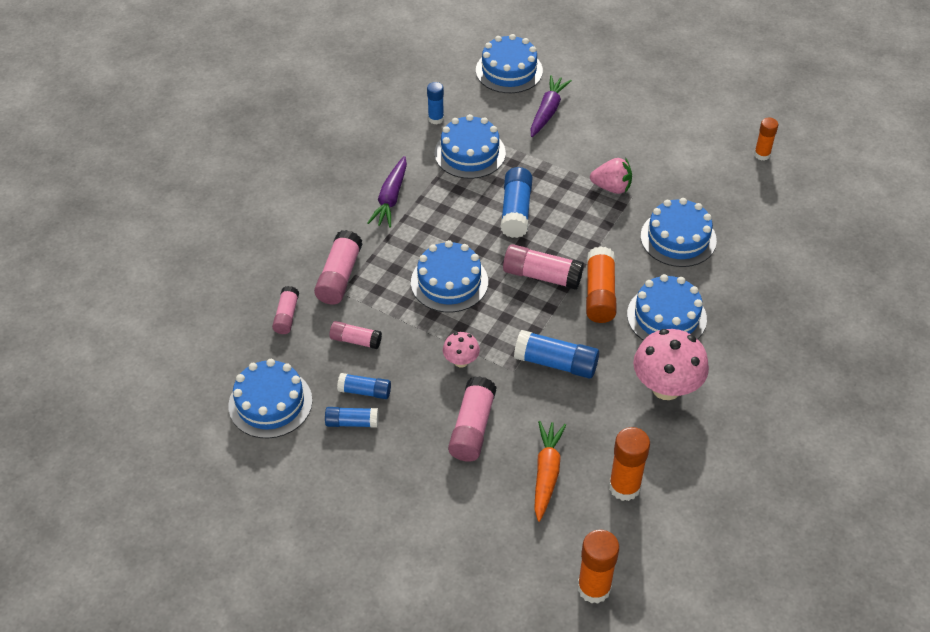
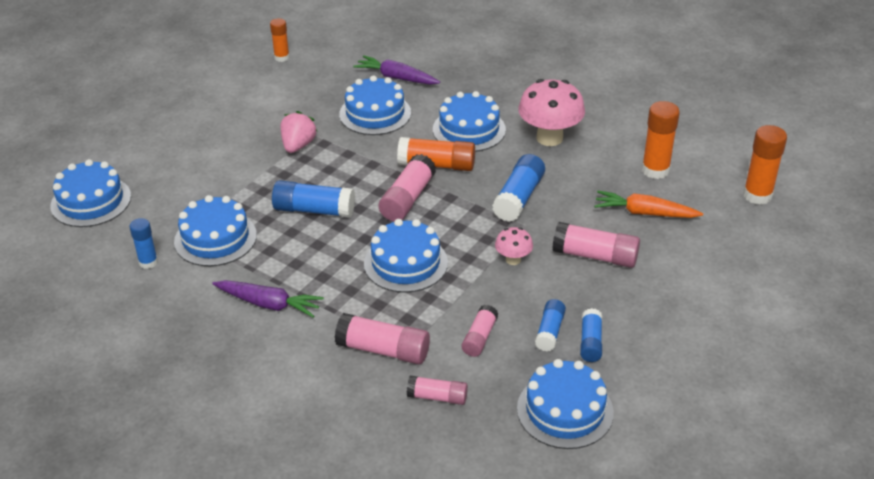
camera: 85 degrees left, 10 degrees down
purple carrot [531,75,572,137] -> purple carrot moved to [353,55,440,85]

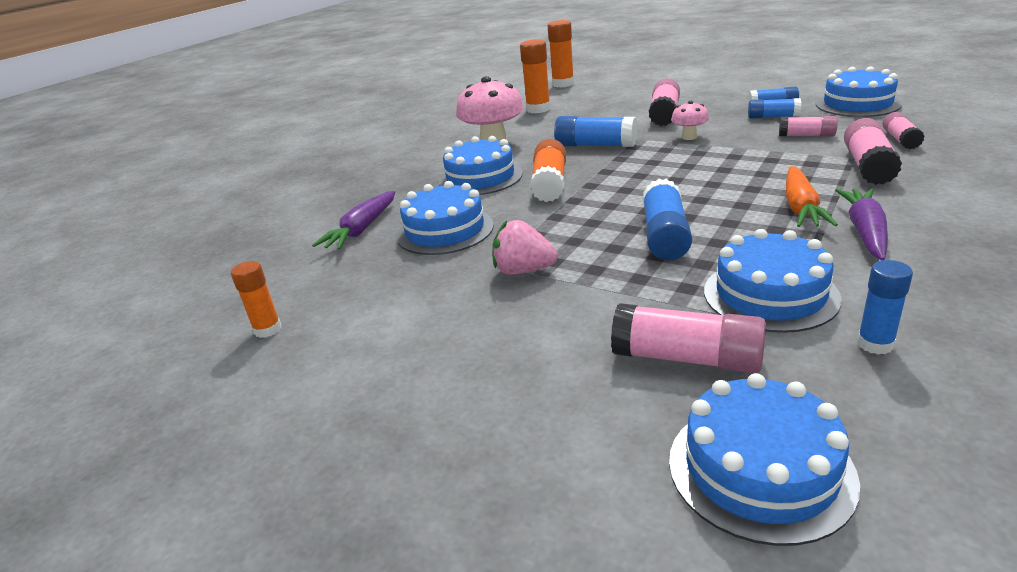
camera: 90 degrees left, 10 degrees down
blue cake [364,219,448,293] -> none
pink glue stick [379,154,436,221] -> pink glue stick moved to [611,303,766,373]
orange carrot [594,191,703,218] -> orange carrot moved to [786,166,838,227]

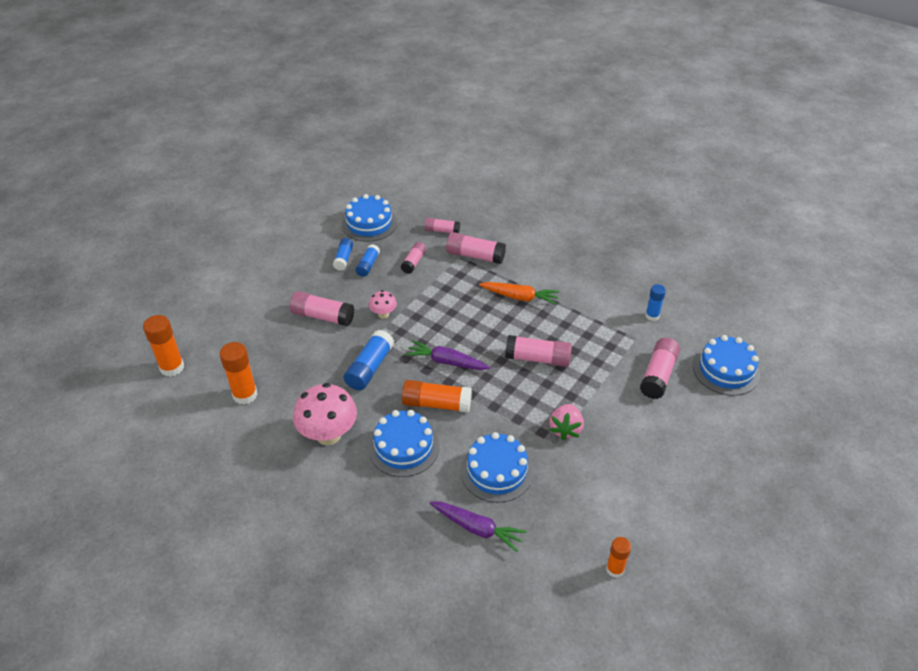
camera: 90 degrees left, 15 degrees up
blue glue stick [643,179,692,260] -> pink glue stick [505,335,572,367]
blue cake [704,229,842,333] -> none
purple carrot [835,189,888,260] -> purple carrot moved to [405,340,491,370]

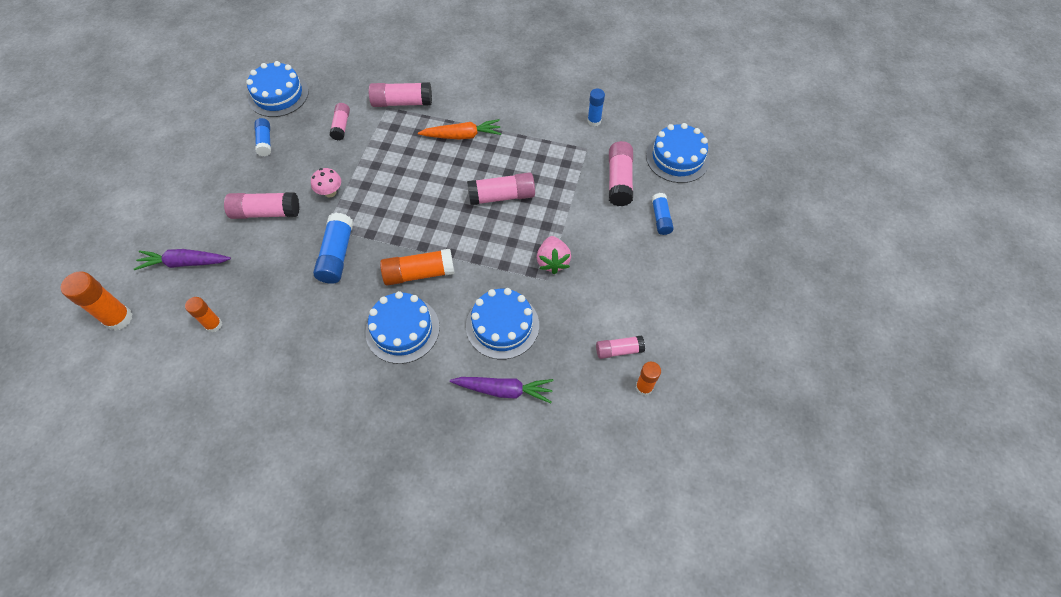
camera: 20 degrees left, 15 degrees up
orange glue stick [219,342,258,405] -> orange glue stick [185,297,222,332], size x0.62
pink mushroom [293,383,357,445] -> none
blue glue stick [356,244,380,277] -> blue glue stick moved to [651,193,674,235]
purple carrot [405,340,491,370] -> purple carrot moved to [134,249,231,270]
pink glue stick [424,218,460,233] -> pink glue stick moved to [596,336,645,359]

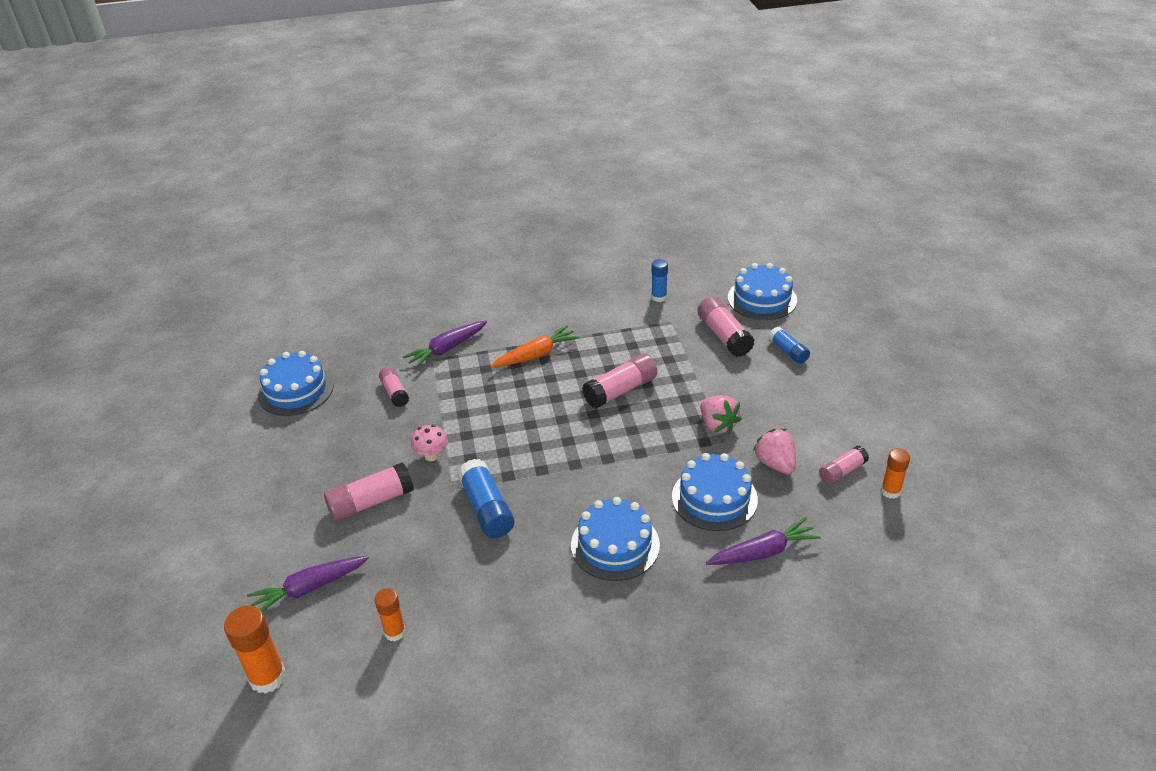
camera: 25 degrees left, 20 degrees down
blue glue stick [254,118,271,156] -> none
pink glue stick [369,82,432,107] -> purple carrot [403,321,487,368]
orange glue stick [380,249,455,286] -> none
none -> pink strawberry [752,429,796,475]

